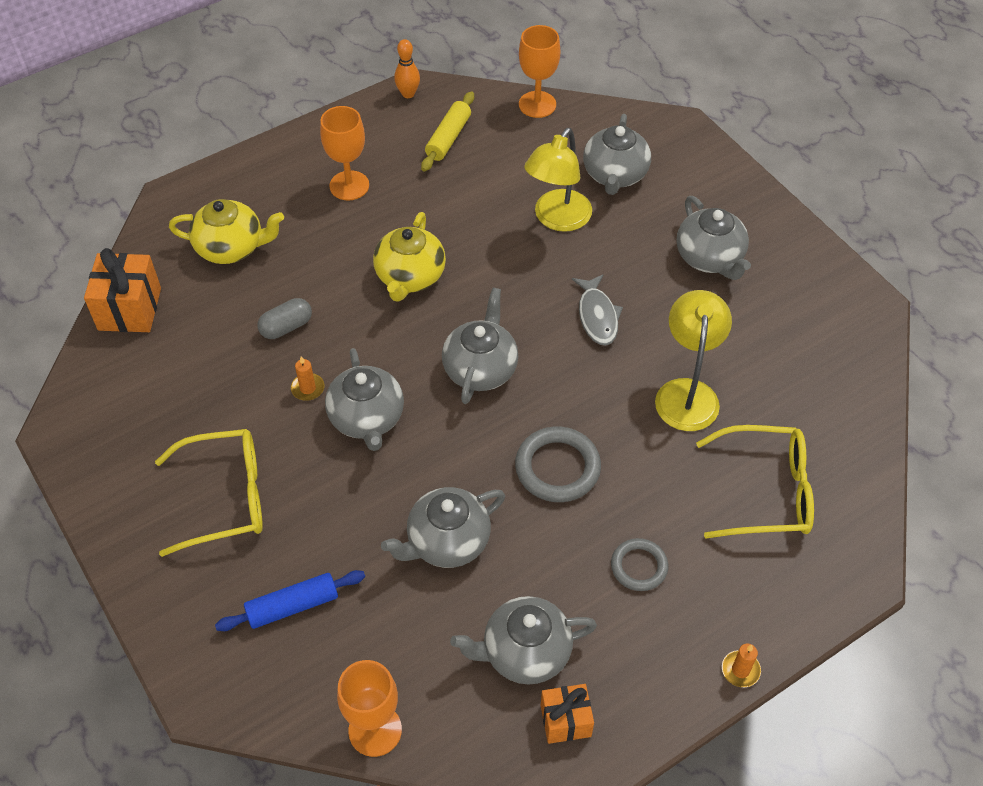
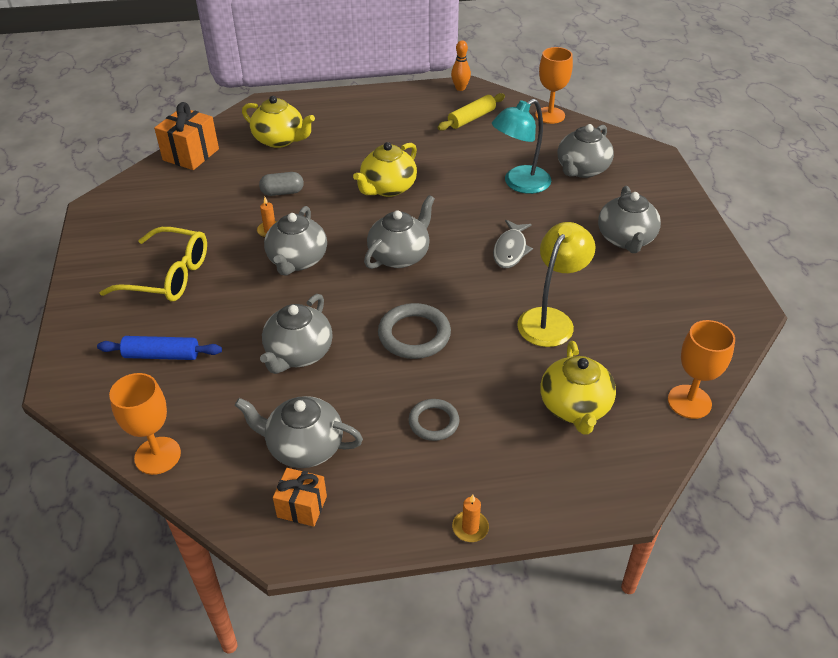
camera: 25 degrees right, 10 degrees down
orange goblet [320,106,369,201] -> orange goblet moved to [668,320,735,419]
grey teapot [381,487,505,568] -> grey teapot turned 60 degrees counterclockwise [260,294,333,374]
yellow lamp [524,128,592,232] -> turquoise lamp [492,99,551,194]
yellow glasses [696,425,814,539] -> yellow teapot [540,341,616,435]

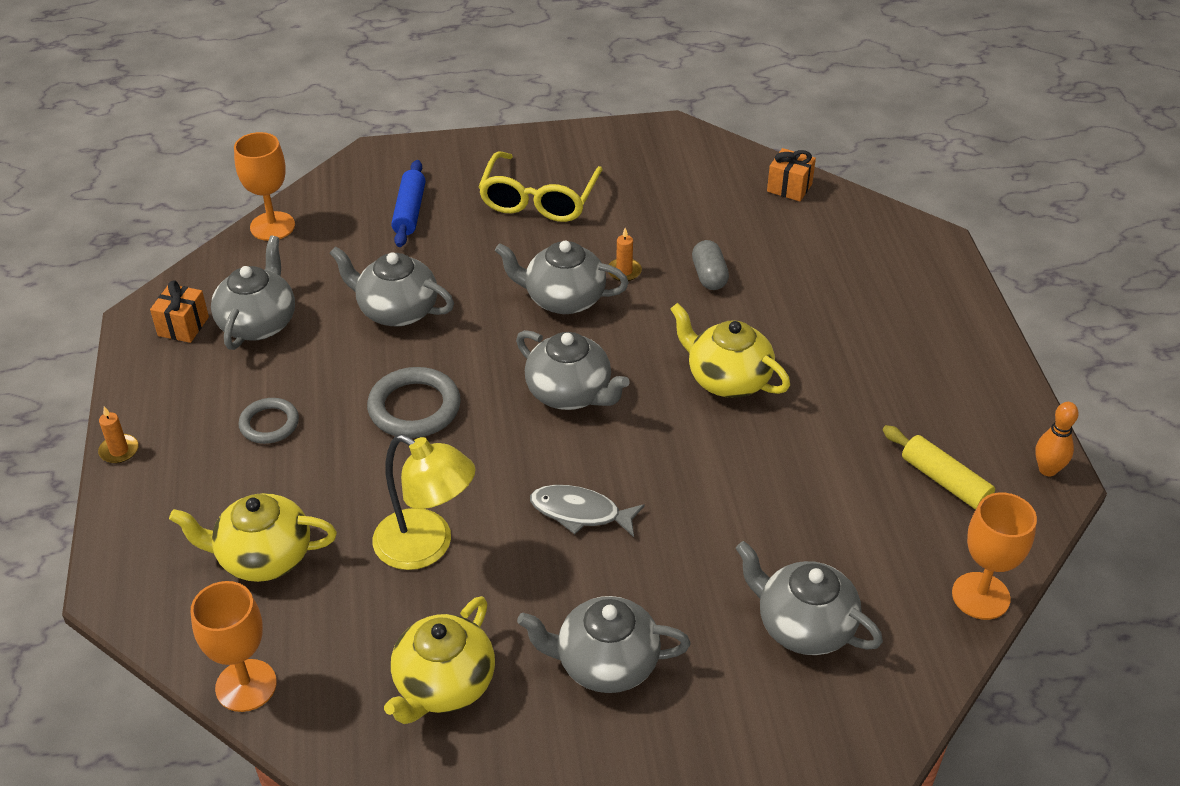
camera: 90 degrees right, 0 degrees up
orange gift [154,102,219,170] -> orange gift [767,148,816,201], size x0.62
yellow teapot [242,96,315,148] -> yellow teapot moved to [384,596,495,724]
turquoise lamp [492,99,551,194] -> none

